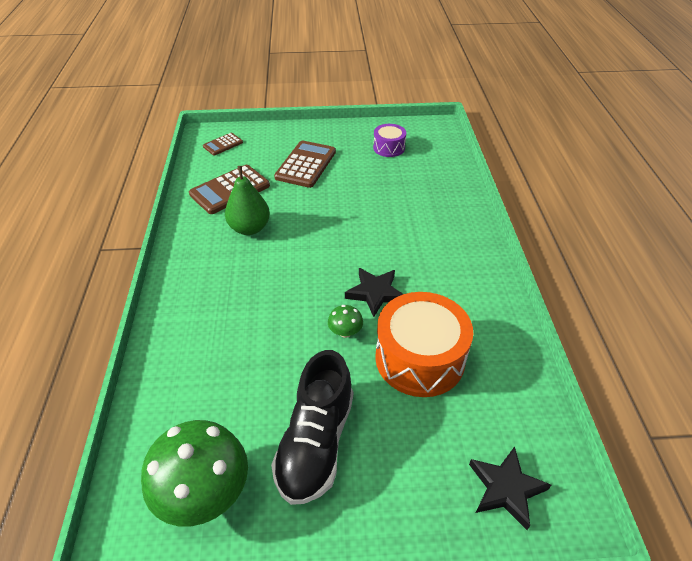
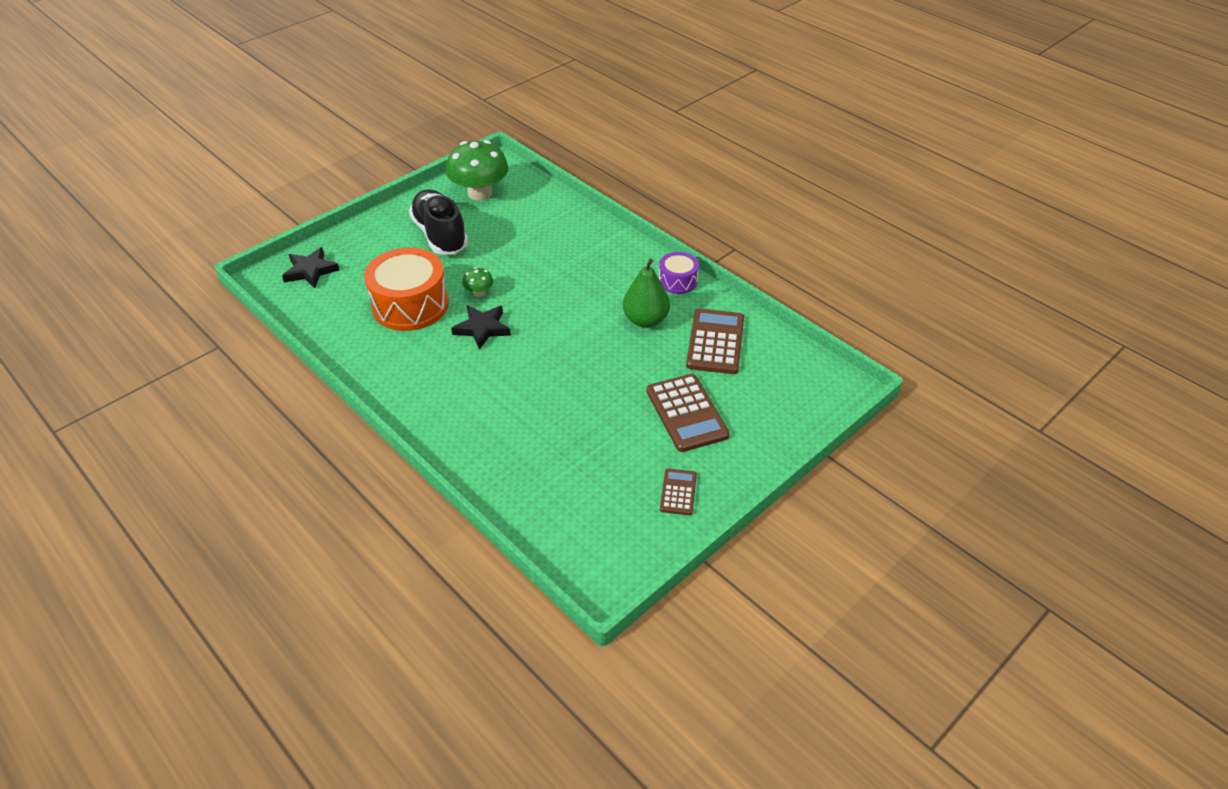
camera: 140 degrees right, 0 degrees up
brown calculator [203,133,243,155] -> brown calculator moved to [660,468,697,515]
purple drum [373,124,406,157] -> purple drum moved to [659,252,699,294]

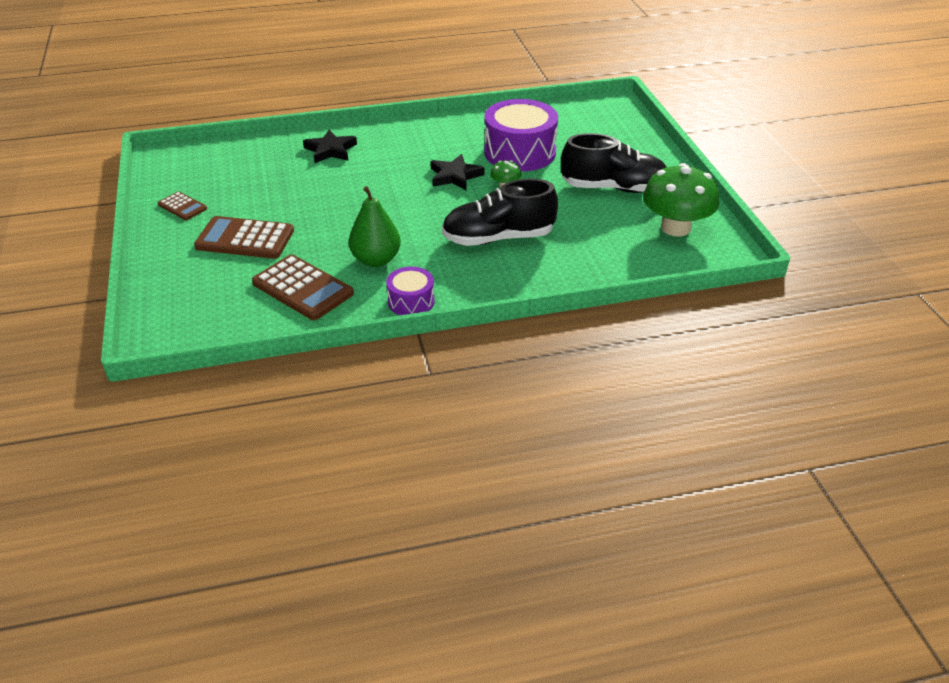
camera: 120 degrees right, 5 degrees down
black star [282,247,339,288] -> black star moved to [303,130,357,163]
orange drum [364,247,449,331] -> purple drum [484,99,558,171]
none -> black shoe [442,178,558,246]

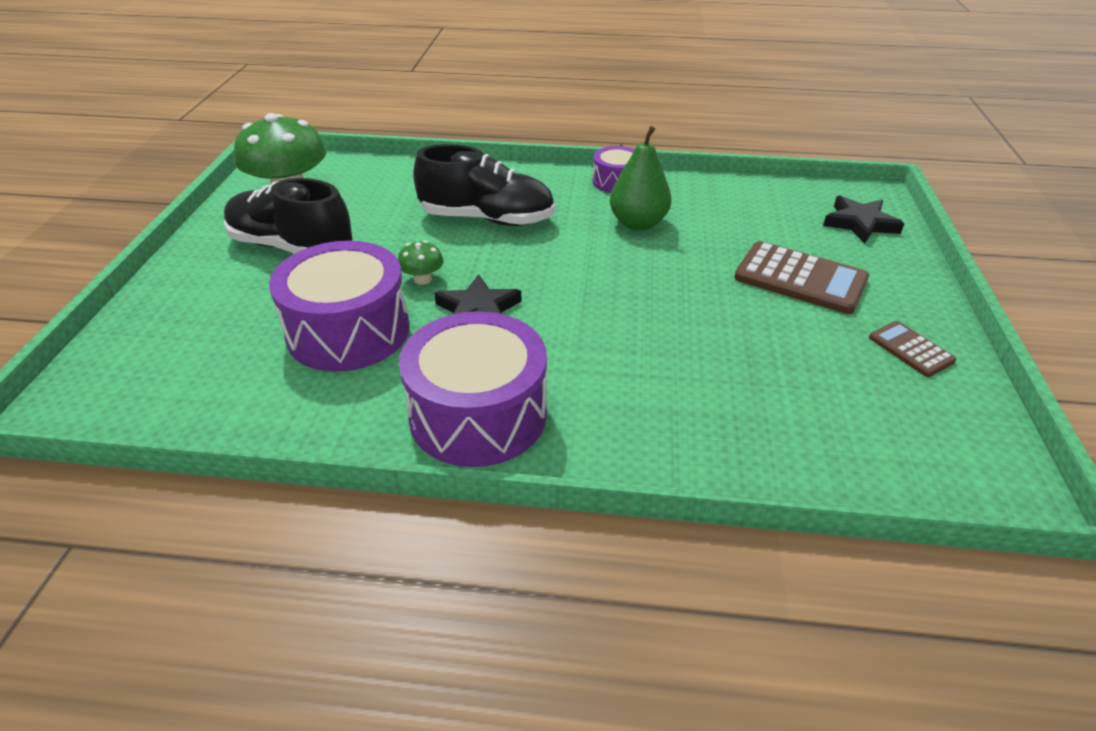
camera: 160 degrees left, 0 degrees up
brown calculator [252,255,354,320] -> none
black star [303,130,357,163] -> black star moved to [823,196,905,244]
none -> purple drum [399,311,547,467]

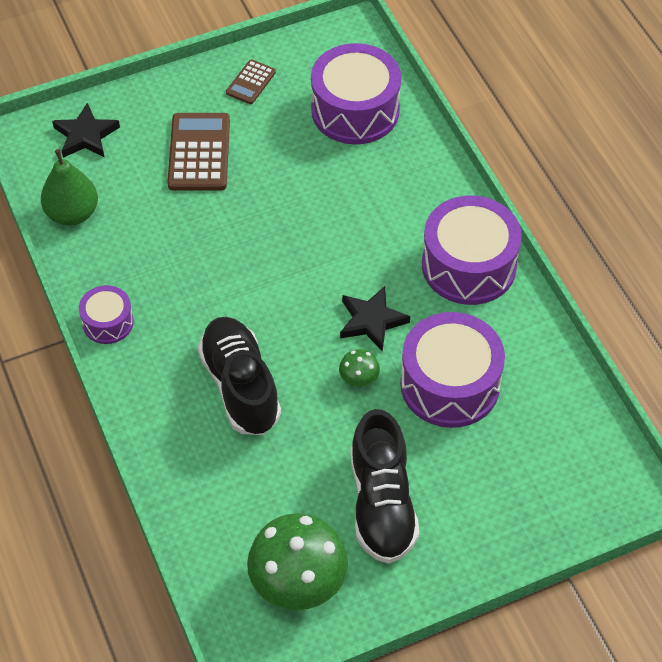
camera: 120 degrees left, 15 degrees up
green pear [610,126,671,231] -> green pear moved to [41,149,98,226]
none -> purple drum [311,43,401,144]

